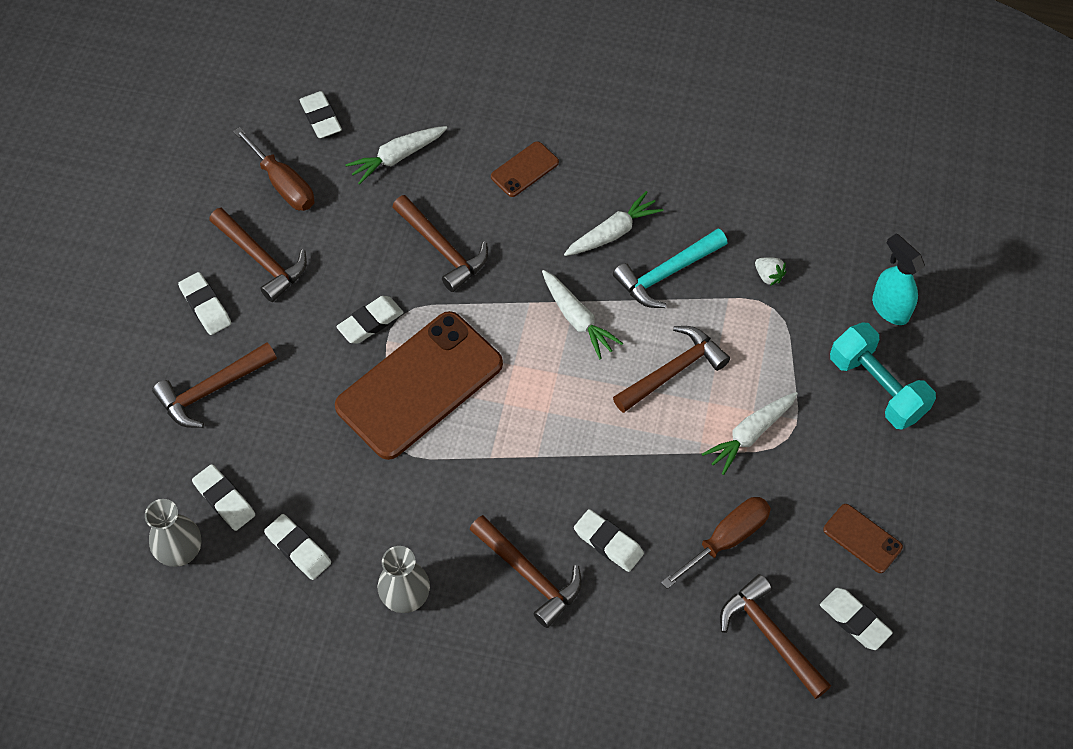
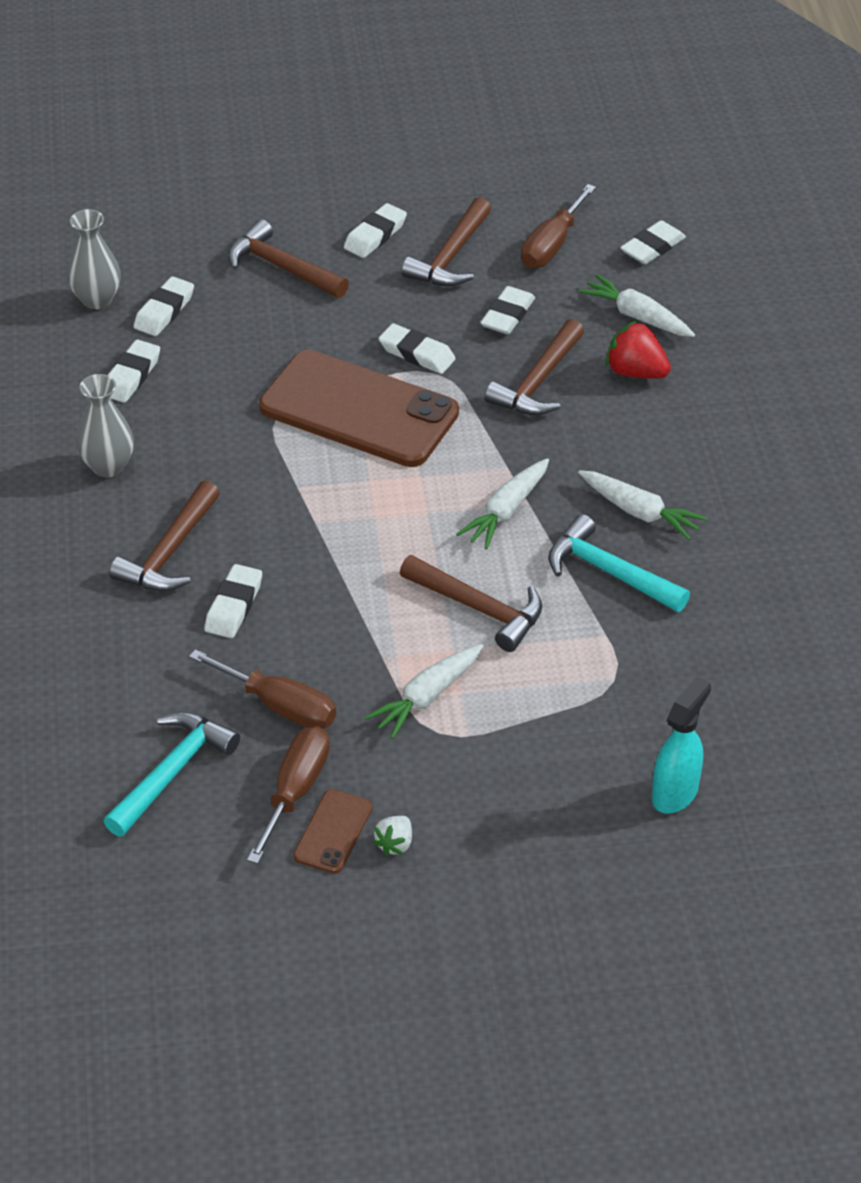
camera: 70 degrees right, 15 degrees down
brown phone [491,141,559,197] -> none
white carrot [702,392,798,475] -> white carrot turned 75 degrees counterclockwise [365,644,484,739]
brown hammer [720,574,831,699] -> turquoise hammer [104,712,240,837]
white strawberry [755,257,786,286] -> white strawberry moved to [373,816,412,856]
white eraser [820,588,893,650] -> white eraser moved to [480,286,535,334]
turquoise dumbbell [830,322,936,429] -> none
none -> brown screwdriver [247,726,330,864]
none -> red strawberry [606,321,671,379]

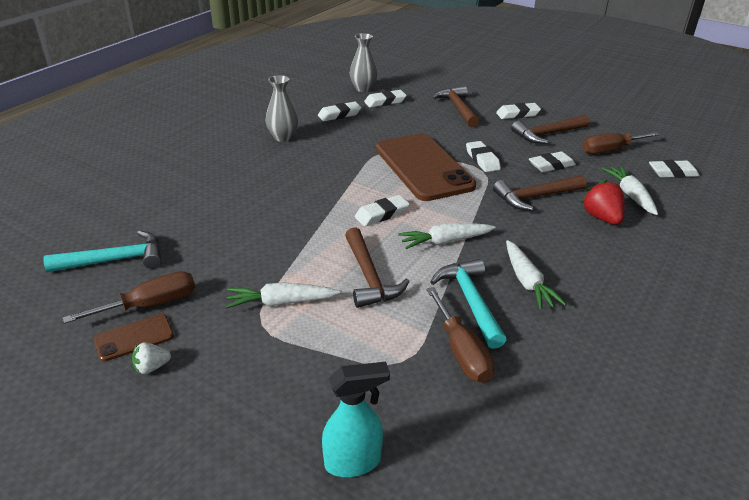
camera: 40 degrees right, 10 degrees down
brown hammer [109,480,220,592] -> none
brown screwdriver [189,649,336,728] -> brown screwdriver moved to [426,287,494,383]
white eraser [205,564,262,638] -> white eraser moved to [355,195,409,226]

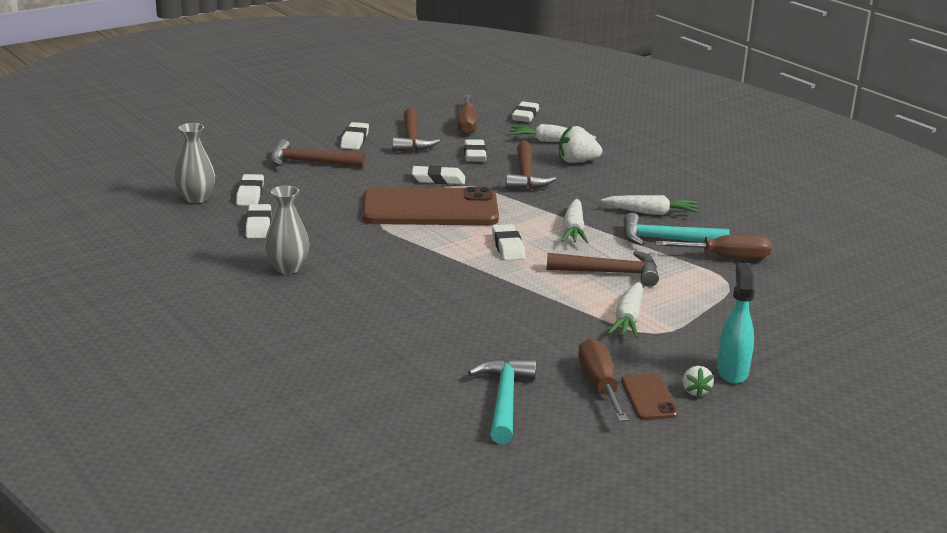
camera: 70 degrees left, 10 degrees down
turquoise spray bottle [322,362,390,477] -> turquoise spray bottle moved to [717,263,755,384]
red strawberry [581,180,625,225] -> white strawberry [559,126,602,163]

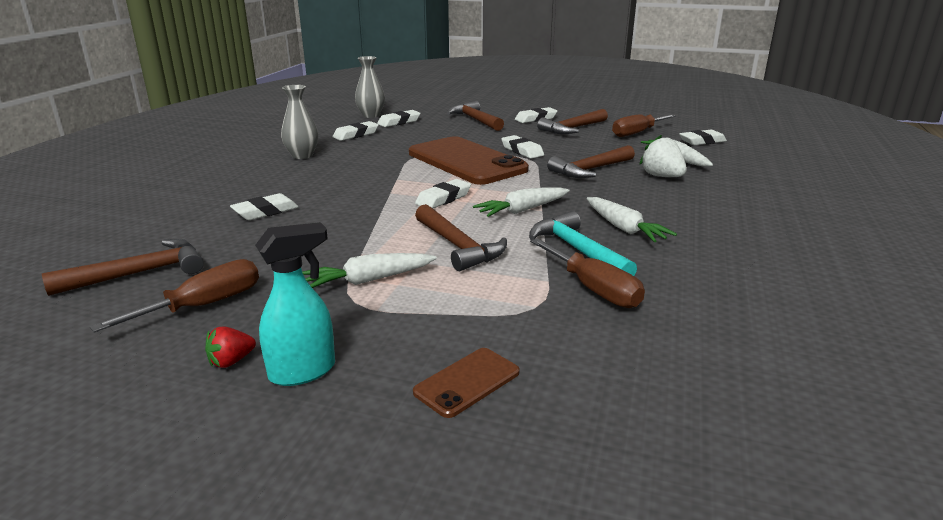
camera: 55 degrees right, 0 degrees up
white eraser [464,139,487,162] -> white eraser moved to [230,193,299,220]
turquoise hammer [468,358,536,444] -> brown hammer [42,239,204,296]
brown phone [621,374,678,420] -> brown phone moved to [413,348,520,418]
white strawberry [683,366,714,398] -> red strawberry [205,326,256,368]

